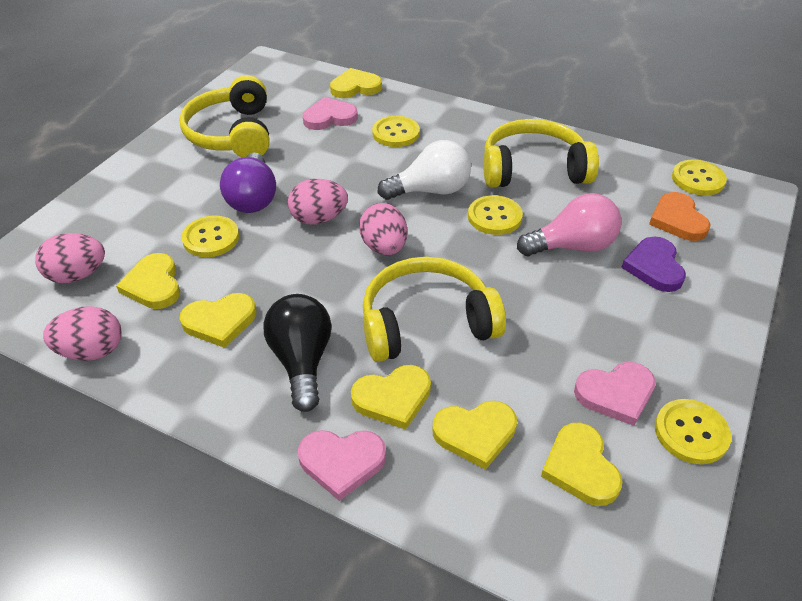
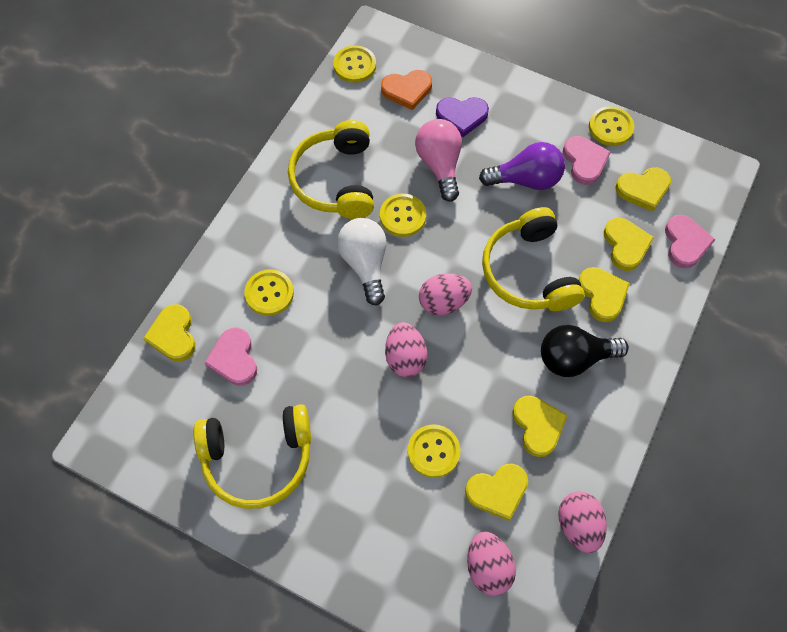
camera: 90 degrees left, 20 degrees up
purple light bulb [220,153,276,213] -> purple light bulb moved to [479,142,565,190]
pink heart [298,430,386,501] -> pink heart moved to [665,215,716,268]

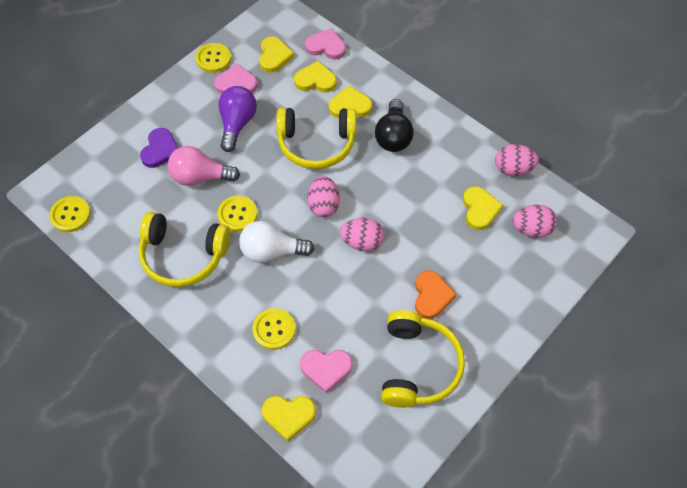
camera: 75 degrees left, 5 degrees down
orange heart [381,70,432,110] -> orange heart moved to [415,270,457,319]
yellow button [408,424,461,478] -> none
yellow heart [512,396,567,457] -> none

